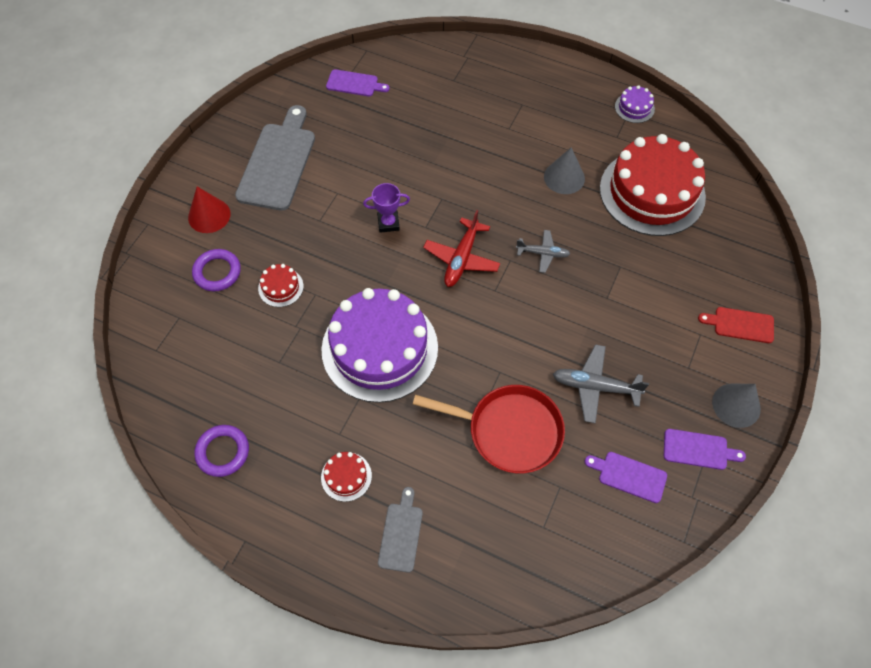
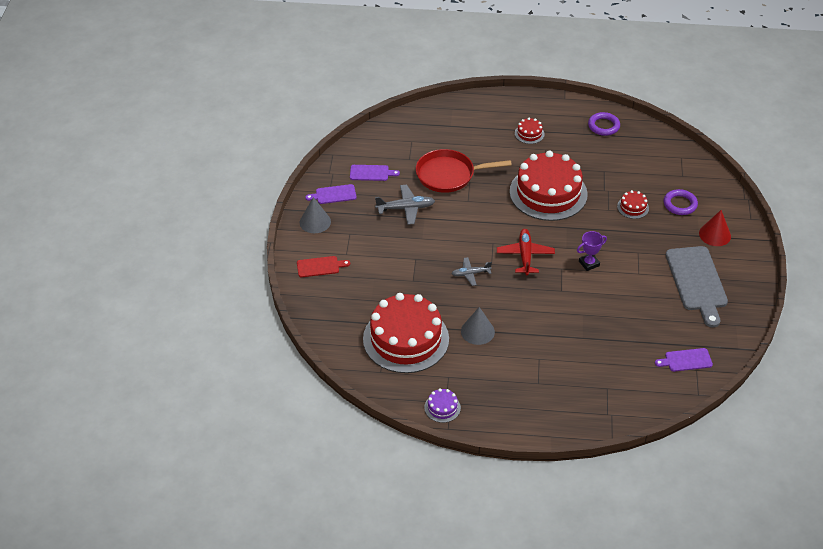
camera: 160 degrees right, 15 degrees down
purple cake [321,288,438,403] -> red cake [510,151,588,221]
grey cutting board [378,487,423,573] -> none

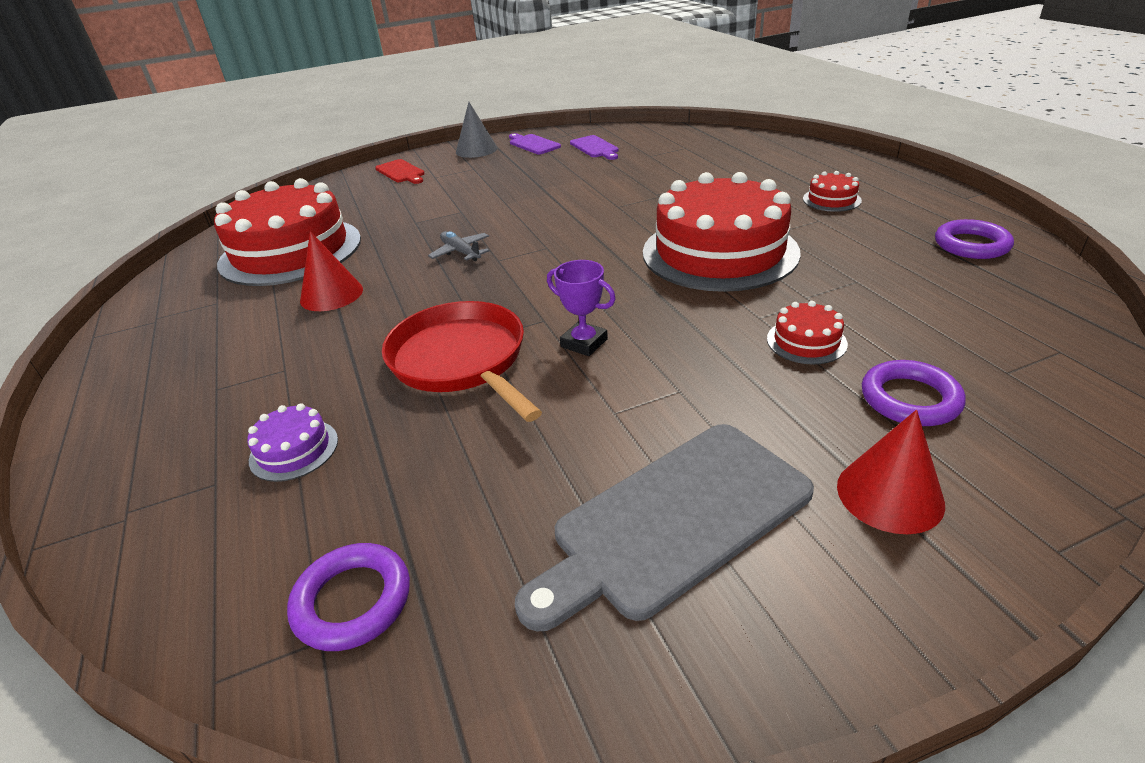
camera: 65 degrees right, 10 degrees down
grey plane [375,185,435,225] -> none
red pan [416,149,512,193] -> red pan moved to [382,301,542,422]
purple cake [424,388,461,423] -> purple cake moved to [247,403,338,482]
grey cone [461,307,495,345] -> red cone [300,231,363,311]
red plane [497,229,555,275] -> none
purple cutting board [655,348,713,372] -> purple ring [287,543,410,651]

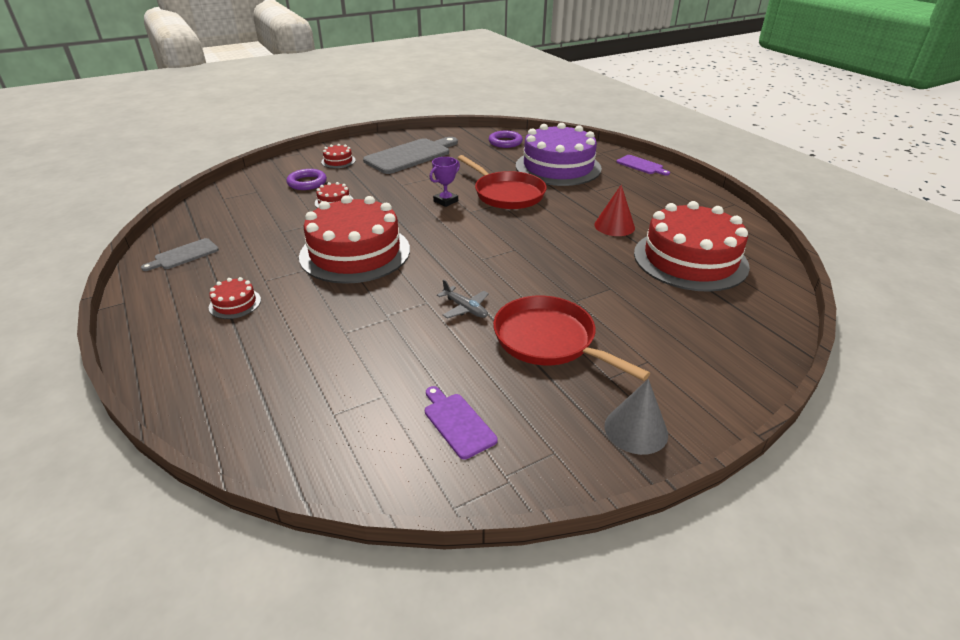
camera: 170 degrees right, 0 degrees up
purple cake [247,403,338,482] -> purple cake [516,123,602,186], size x2.48
red cutting board [375,159,425,184] -> none
grey plane [428,231,490,261] -> grey plane moved to [437,279,489,319]
purple cutting board [509,133,561,154] -> purple cutting board moved to [617,155,670,176]
purple trophy [547,260,616,356] -> purple trophy turned 75 degrees counterclockwise [430,157,460,207]
red cone [837,410,945,534] -> red cake [321,144,356,168]
purple ring [935,219,1014,259] -> grey cutting board [141,238,219,271]
none -> red pan [493,296,650,381]

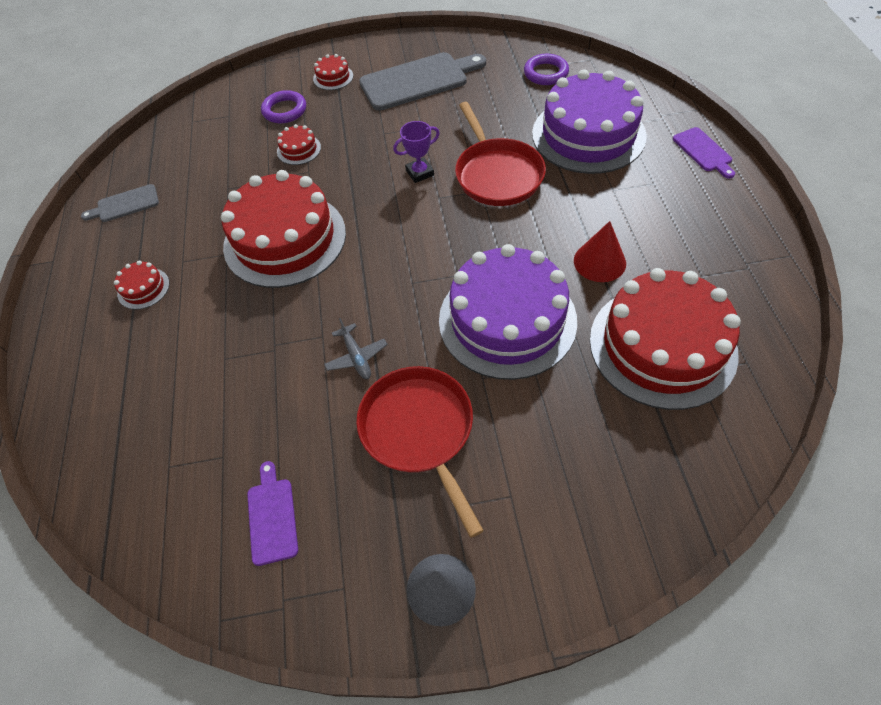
camera: 25 degrees right, 20 degrees up
none -> purple cake [439,244,577,380]

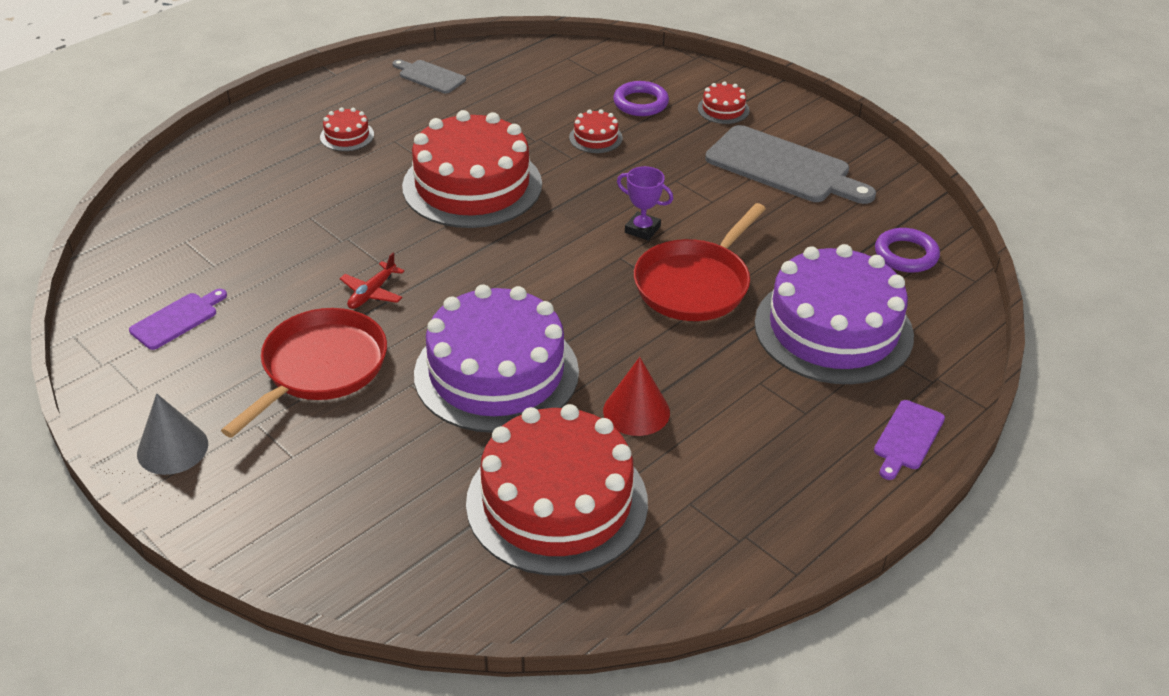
camera: 50 degrees right, 15 degrees down
grey plane [324,318,388,379] -> red plane [340,253,404,309]

